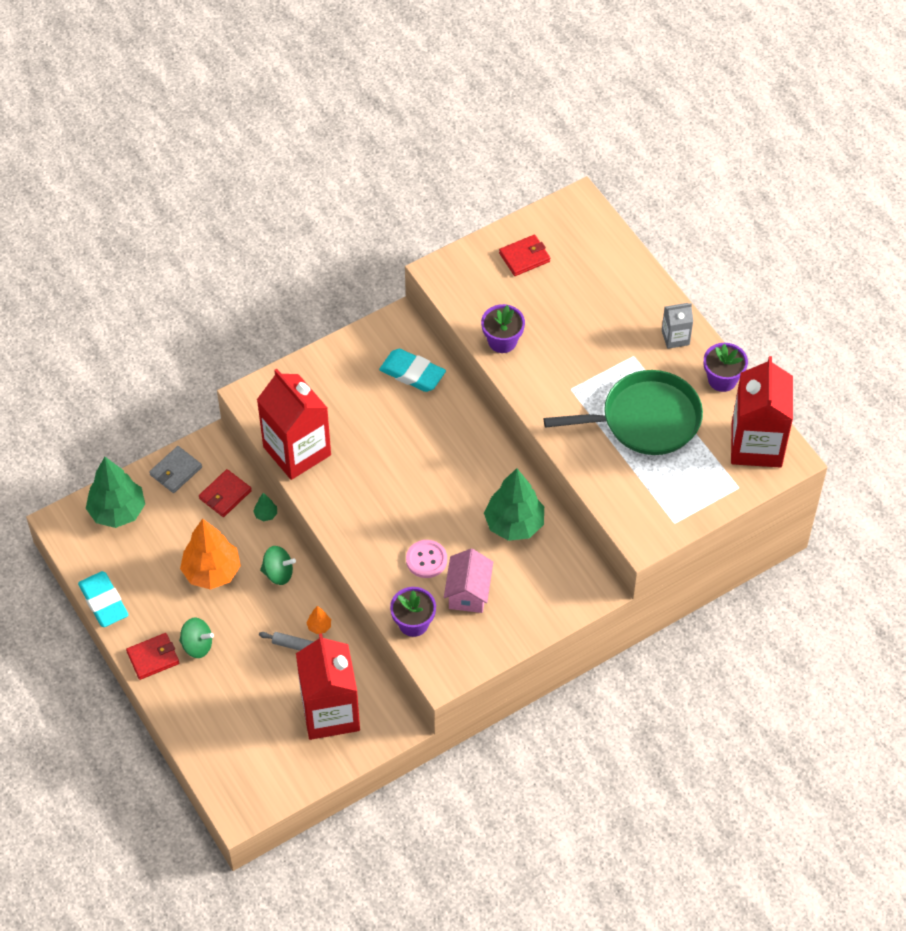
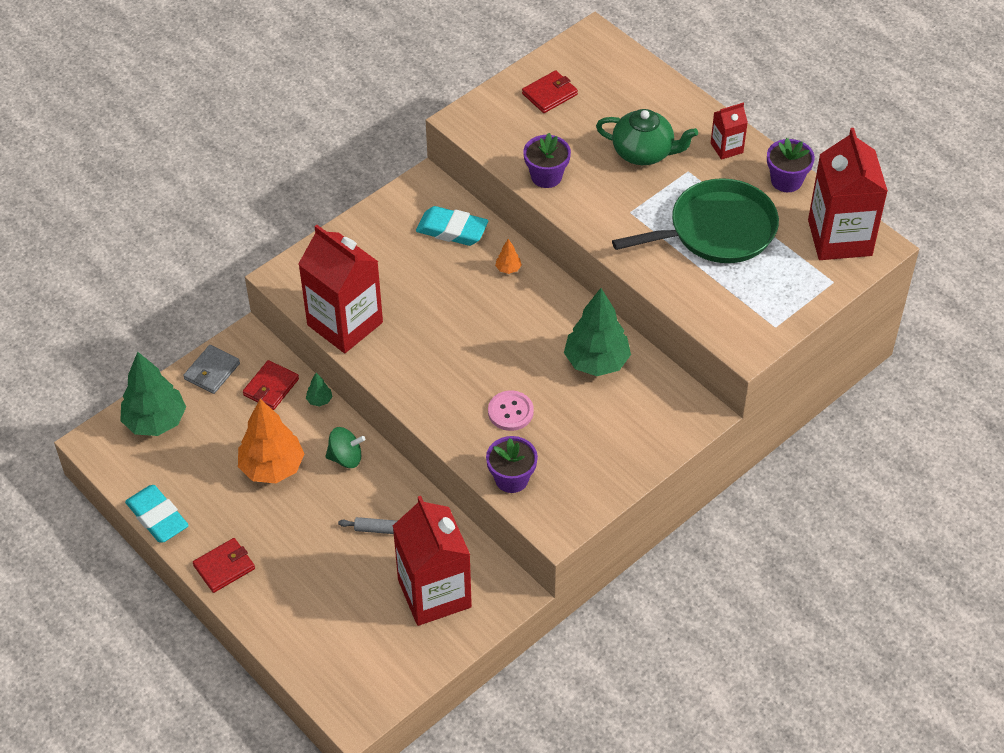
camera: 10 degrees left, 5 degrees down
green spinning top [179,618,214,658] -> none
orange tree [307,606,331,634] -> orange tree moved to [495,239,522,274]
pink house [444,549,493,613] -> none
grey carton [662,303,693,349] -> red carton [711,103,748,160]
none -> green teapot [596,109,698,165]

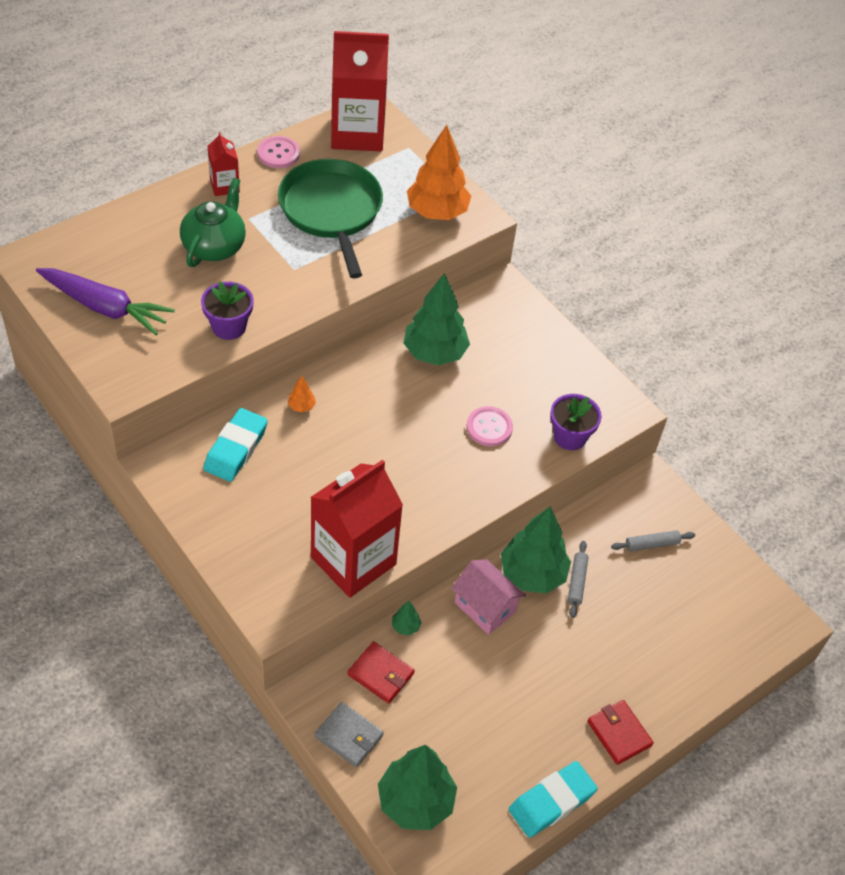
camera: 90 degrees left, 0 degrees up
orange tree [238,399,304,483] -> orange tree moved to [407,125,471,220]
green spinning top [325,427,365,468] -> pink house [451,559,526,635]
red carton [393,496,472,626] -> grey rolling pin [611,530,695,551]
red wallet [522,70,578,113] -> purple carrot [36,268,175,335]
purple flower pot [767,138,815,192] -> pink button [257,136,300,168]
none -> green tree [501,506,571,594]

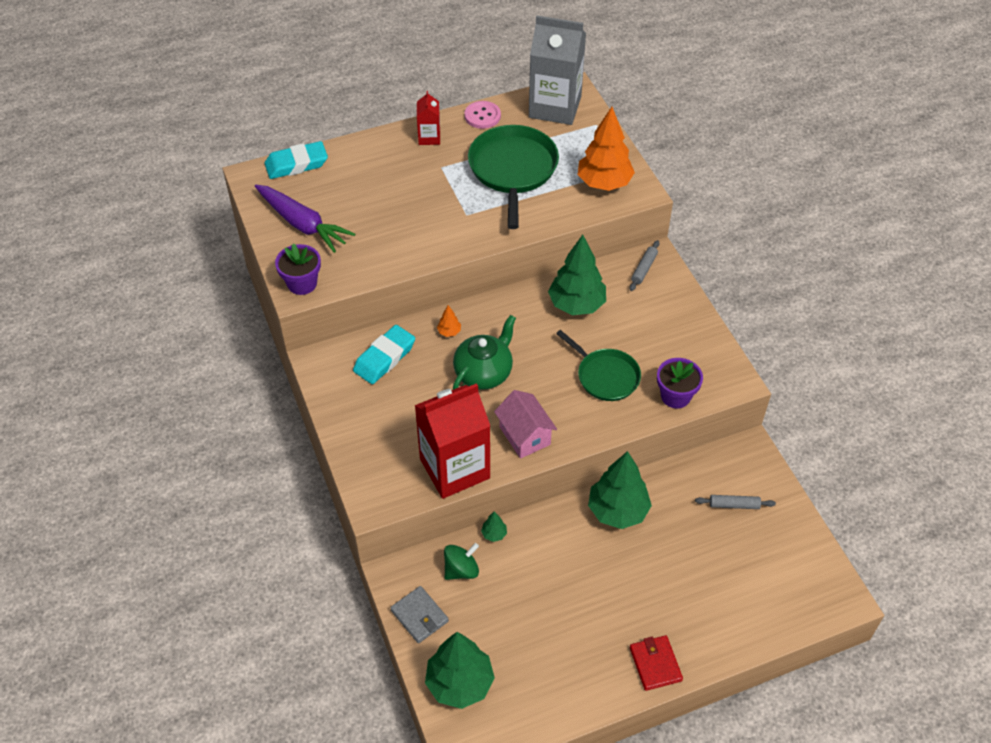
camera: 20 degrees right, 0 degrees up
green teapot [180,178,246,267] -> green teapot moved to [453,315,516,390]
purple flower pot [201,282,253,340] -> purple flower pot moved to [275,244,321,295]
red carton [331,31,389,151] -> grey carton [529,15,586,125]
red wallet [348,641,415,704] -> green spinning top [444,543,479,580]
pink house [451,559,526,635] -> pink house moved to [494,390,557,459]
pink button [466,406,513,447] -> green pan [556,330,641,401]
turquoise eraser [509,761,598,838] -> turquoise eraser moved to [265,141,328,179]
grey rolling pin [568,541,589,618] -> grey rolling pin moved to [629,240,659,291]

